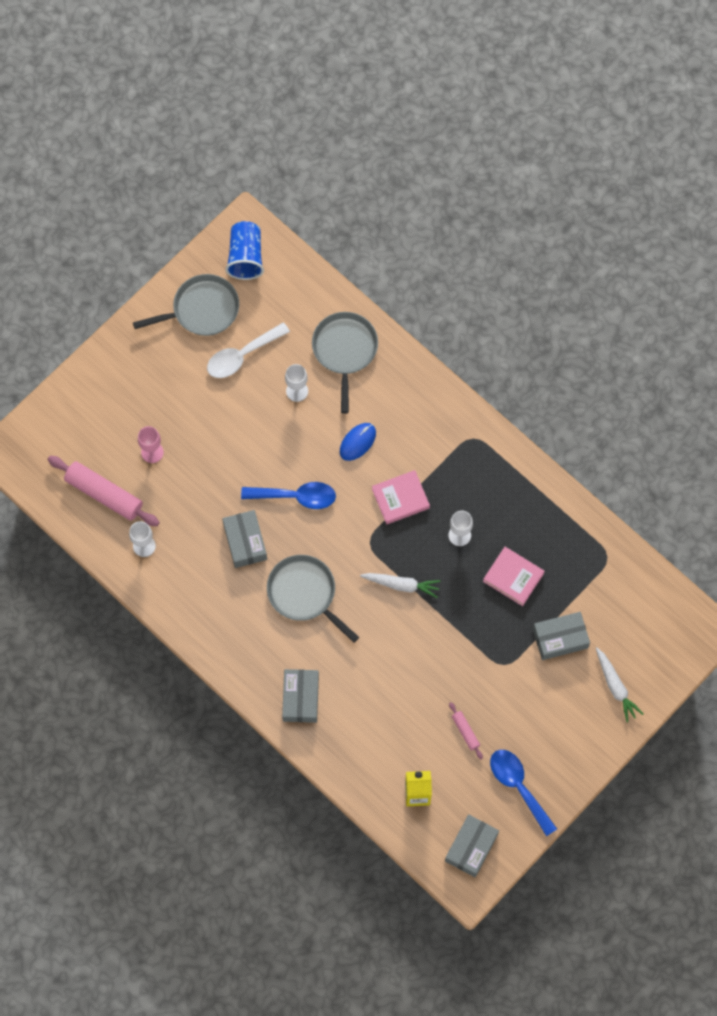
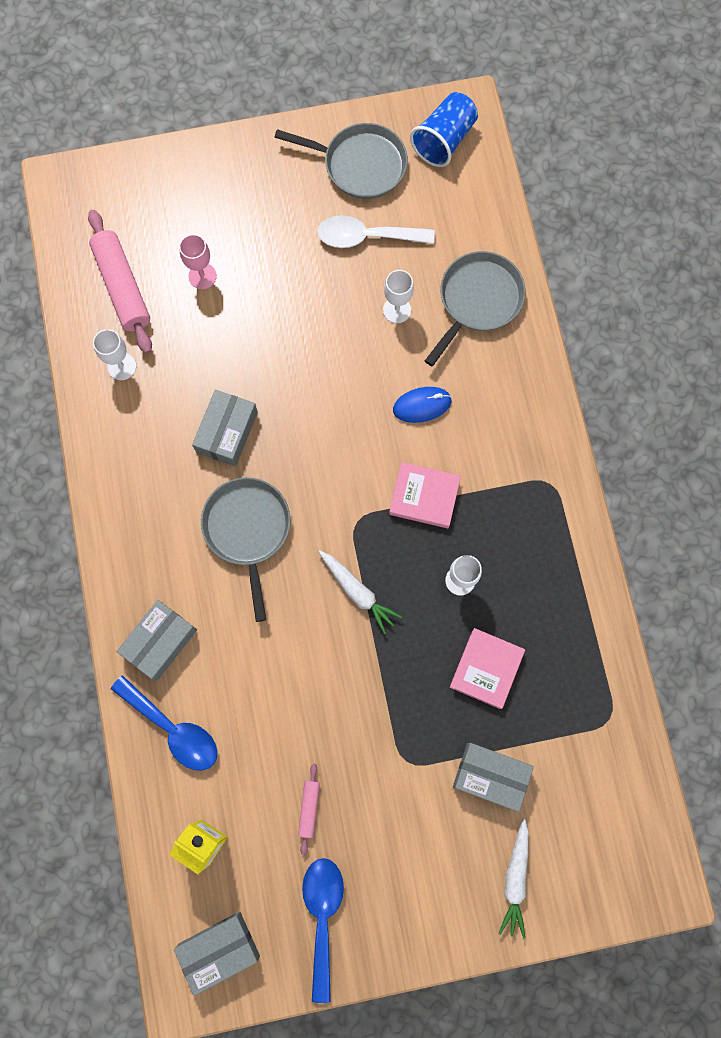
camera: 35 degrees right, 5 degrees up
blue spoon [241,482,336,509] -> blue spoon moved to [111,675,218,771]
pink book [483,547,545,606] -> pink book turned 45 degrees clockwise [450,628,525,709]

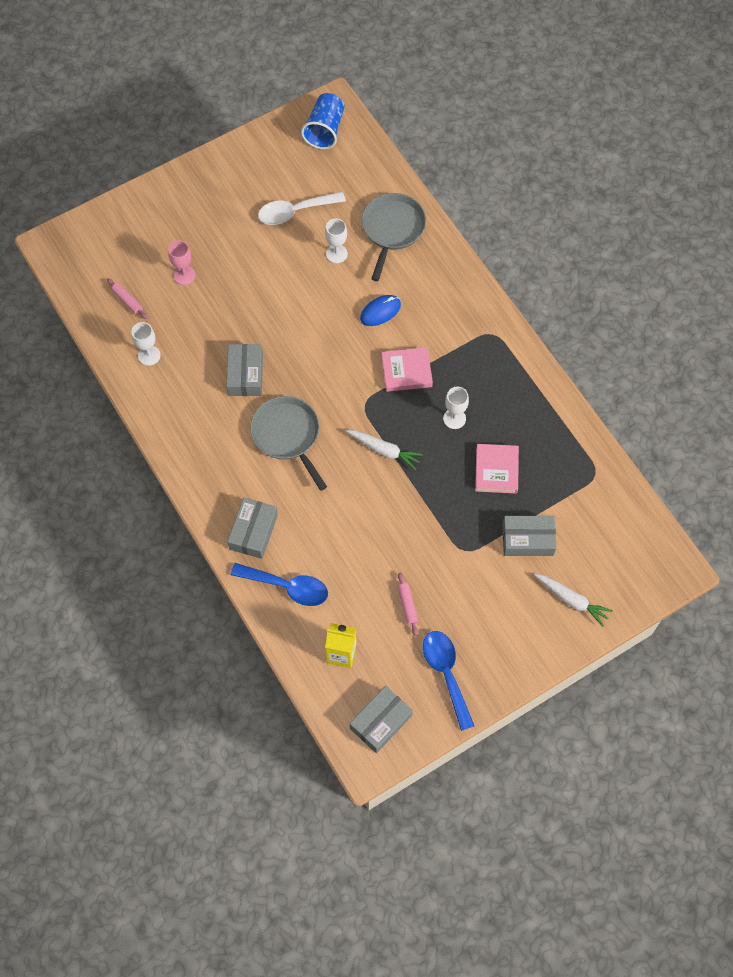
camera: 20 degrees left, 10 degrees down
pink rolling pin [88,210,152,354] -> pink rolling pin [107,278,147,319], size x0.48
grey pan [274,123,408,199] -> none
white carrot [498,818,529,938] -> white carrot turned 45 degrees counterclockwise [534,574,613,626]

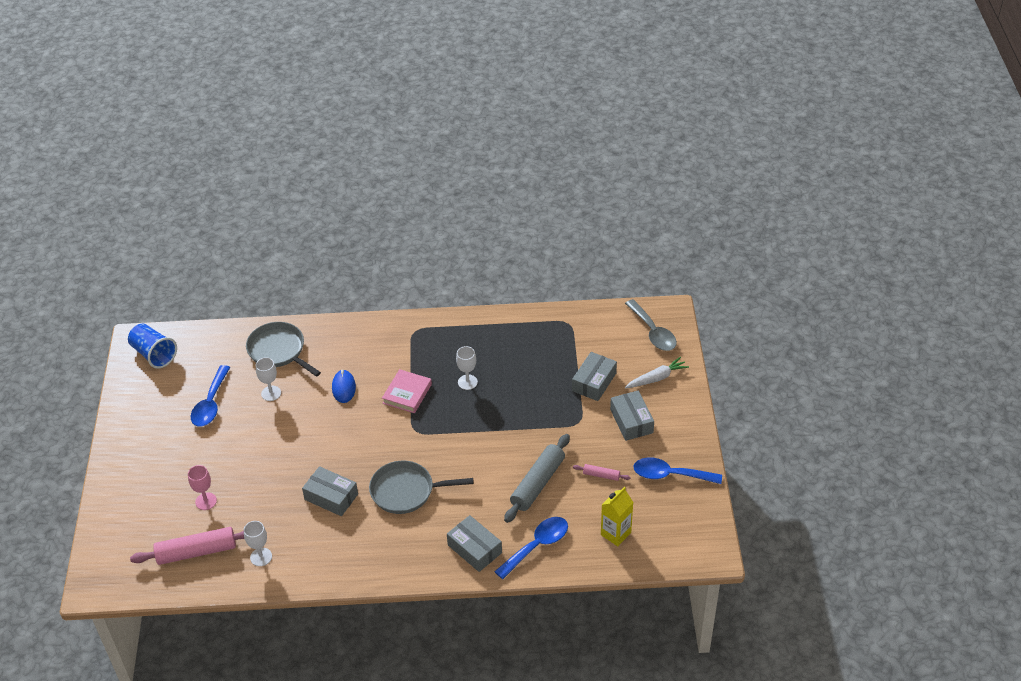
camera: 60 degrees left, 20 degrees down
pink rolling pin [107,278,147,319] -> pink rolling pin [130,527,244,565], size x2.09
white spoon [258,192,346,225] -> blue spoon [191,365,230,427]
white carrot [346,430,423,470] -> none
grey box [350,686,413,753] -> grey box moved to [610,391,654,441]
pink book [475,444,519,494] -> none
none -> grey rolling pin [504,434,570,523]
none -> grey spoon [625,299,677,351]

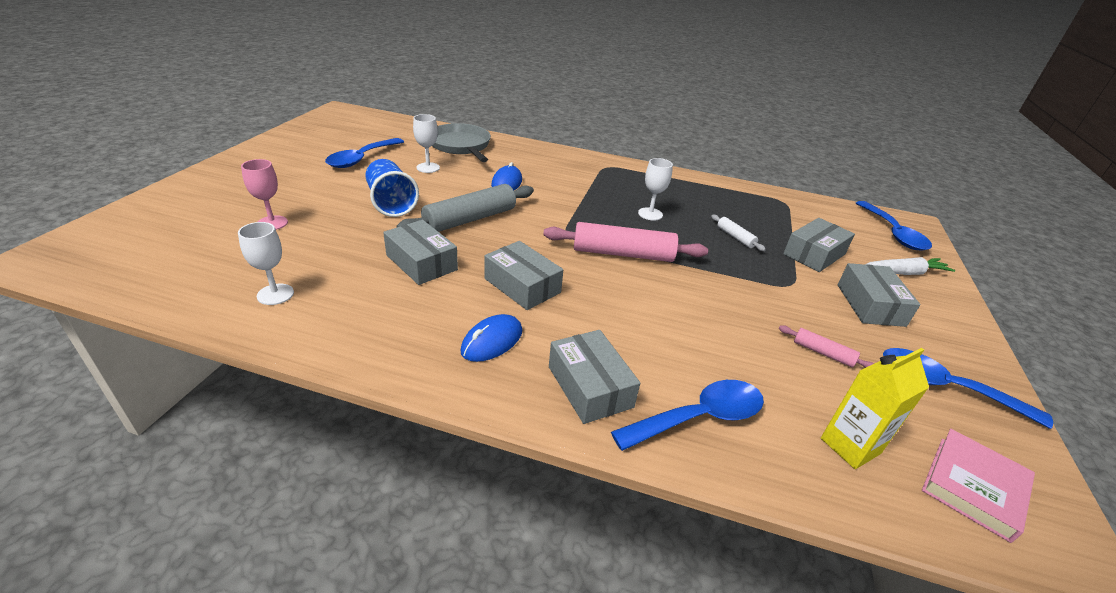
camera: 15 degrees right, 10 degrees down
blue cup [128,324,177,368] -> blue cup moved to [365,159,419,217]
pink rolling pin [130,527,244,565] -> pink rolling pin moved to [543,222,708,262]
grey pan [369,460,474,514] -> grey box [484,241,563,310]
pink book [382,369,432,413] -> pink book moved to [922,429,1035,543]
grey rolling pin [504,434,570,523] -> grey rolling pin moved to [396,184,534,232]
grey spoon [625,299,677,351] -> blue spoon [856,201,932,251]
none -> blue mouse [460,314,522,362]
none -> white rolling pin [711,215,766,251]

